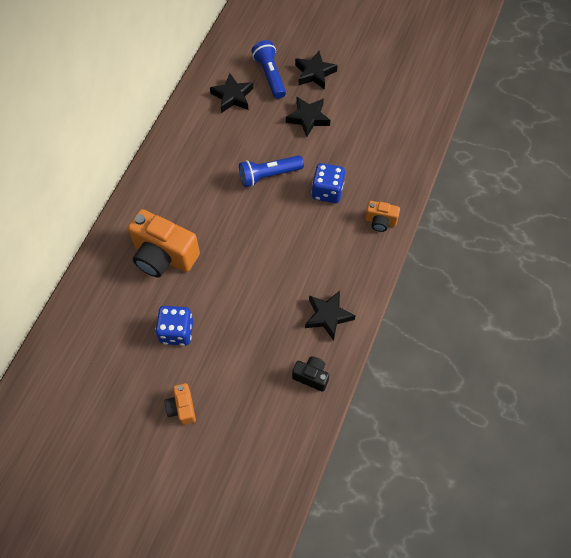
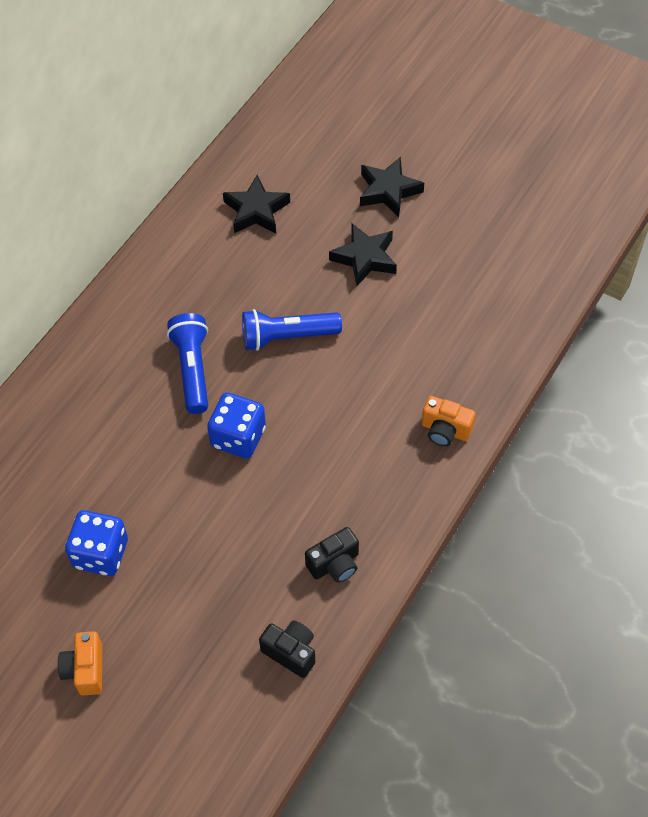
camera: 10 degrees right, 5 degrees down
orange camera [128,209,200,278] -> none
blue flashlight [252,40,286,99] -> blue flashlight moved to [167,313,208,414]
black star [305,291,355,341] -> black camera [305,527,359,583]
blue dice [312,163,345,203] -> blue dice moved to [207,393,266,459]

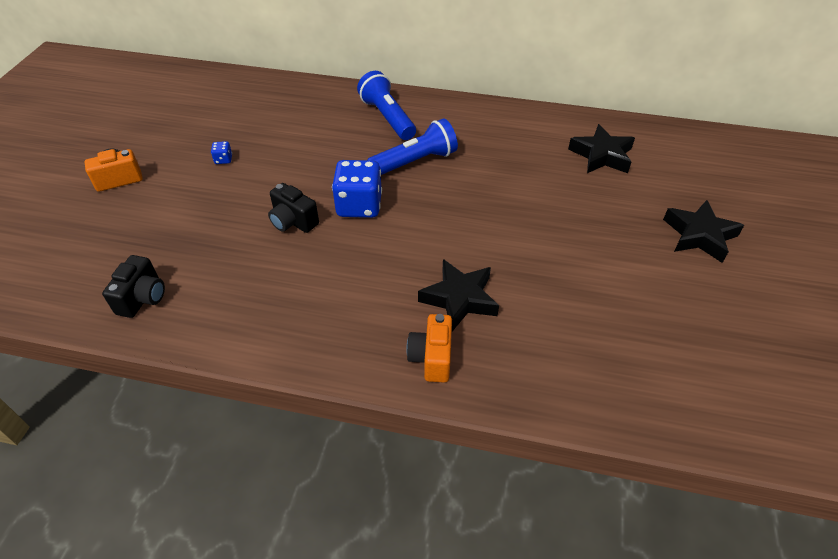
camera: 70 degrees right, 10 degrees down
blue dice [65,510,128,576] -> blue dice [211,141,232,164], size x0.42
blue flashlight [242,309,342,351] -> blue flashlight moved to [357,71,416,140]
black camera [305,527,359,583] -> black camera moved to [268,183,319,233]
black star [329,223,397,286] -> black star moved to [418,259,499,331]

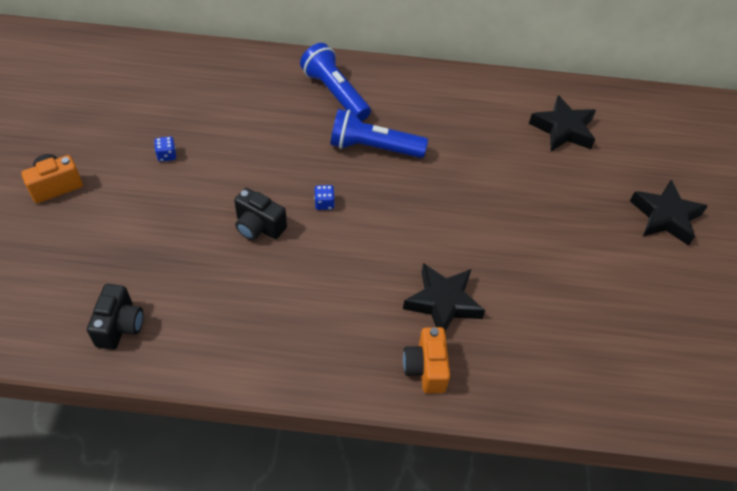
camera: 10 degrees left, 5 degrees up
blue dice [332,160,382,218] -> blue dice [314,185,335,210], size x0.42
blue flashlight [367,119,458,175] -> blue flashlight turned 135 degrees counterclockwise [330,109,428,158]

